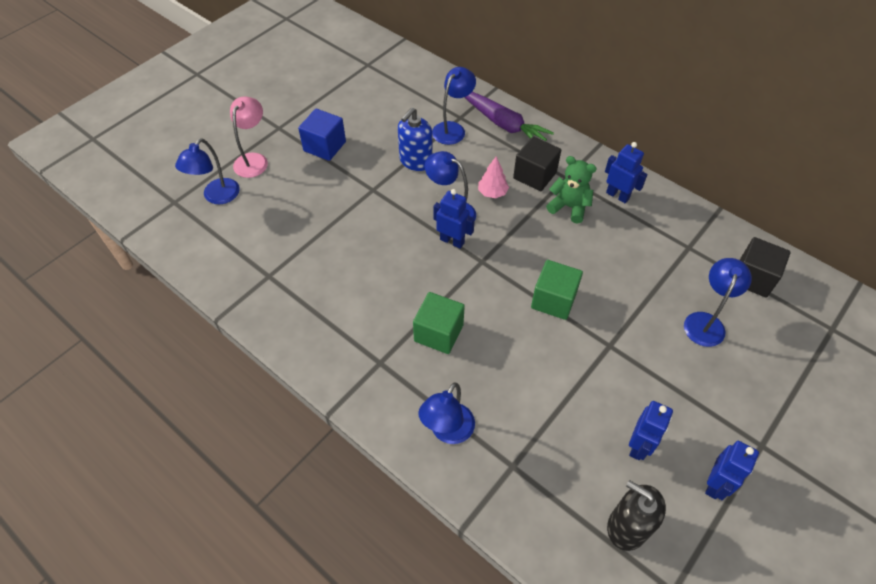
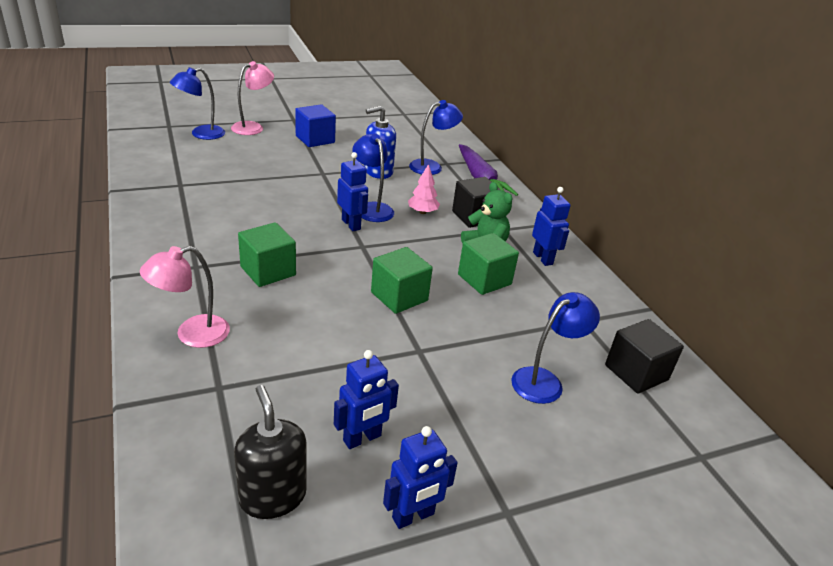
camera: 25 degrees right, 20 degrees down
blue lamp [418,382,475,444] -> pink lamp [140,246,230,348]
none -> green cube [458,233,519,295]

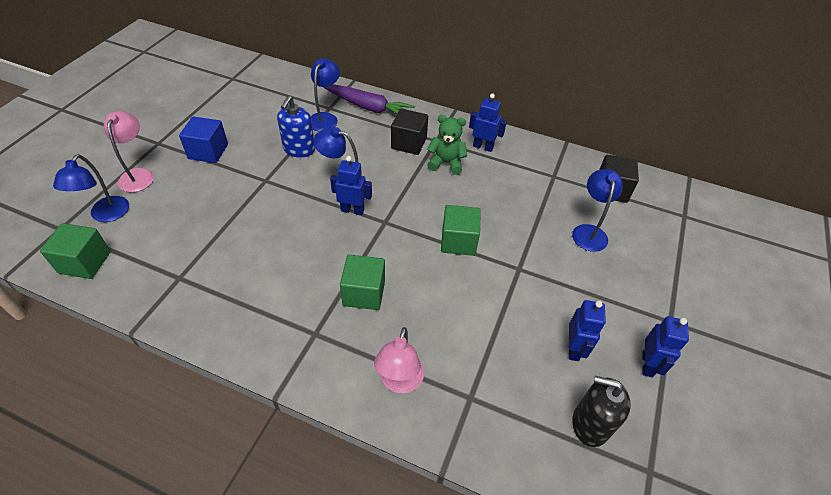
camera: 45 degrees left, 15 degrees up
pink tree [408,164,440,214] -> none
green cube [458,233,519,295] -> green cube moved to [40,223,111,279]

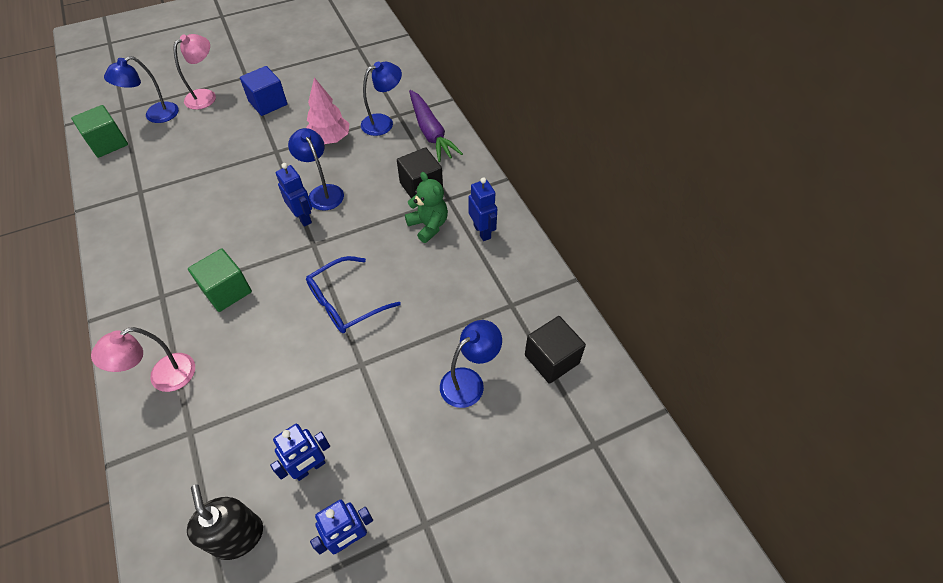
camera: 45 degrees right, 5 degrees up
blue soap dispenser [277,96,315,158] -> pink tree [306,77,349,144]
green cube [441,205,481,256] -> blue glasses [306,256,401,333]

